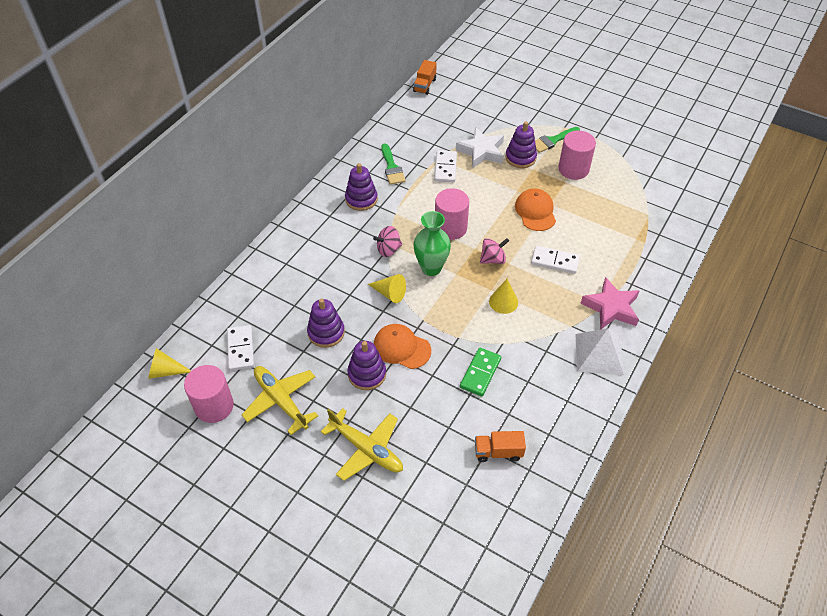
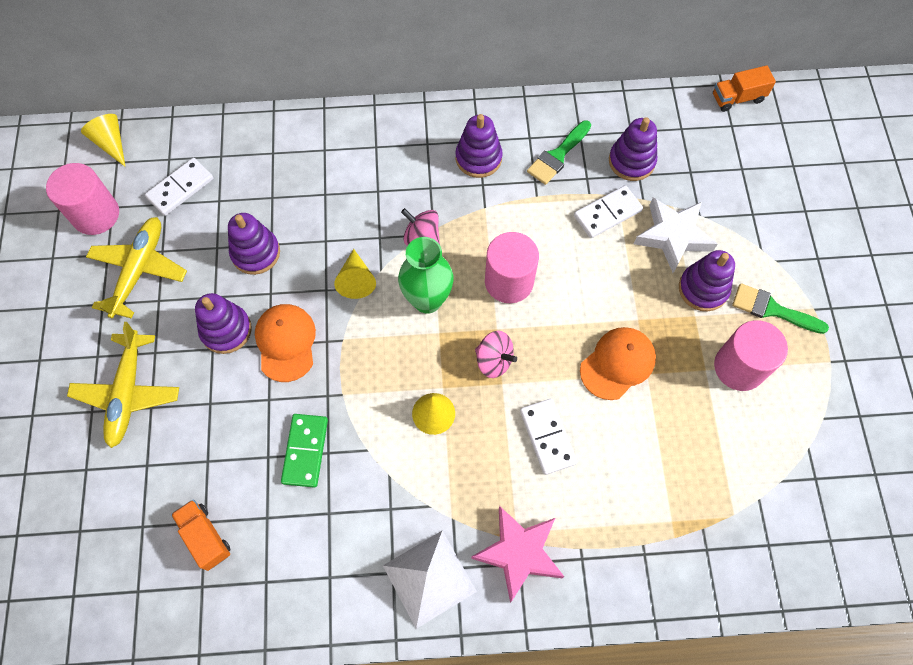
camera: 55 degrees right, 15 degrees up
green domino [460,348,501,396] -> green domino turned 75 degrees counterclockwise [281,414,328,488]
none -> purple stacking toy [609,117,657,181]

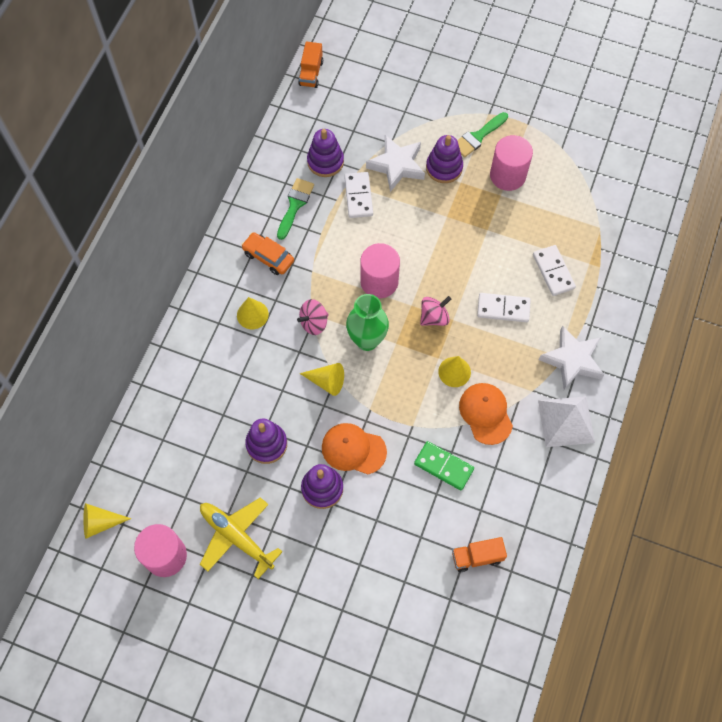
camera: 65 degrees left, 0 degrees up
yellow plane [67,322,179,448] -> none
white domino [145,158,214,216] -> white domino moved to [533,245,576,296]
purple stacking toy [455,114,503,178] -> orange car [241,232,294,275]
pink star [471,506,564,603] -> white star [539,325,604,390]
green brush [527,120,591,185] -> green brush turned 135 degrees counterclockwise [277,178,314,240]
orange cap [580,327,656,400] -> orange cap moved to [459,383,513,445]
none -> yellow cone [237,297,269,329]

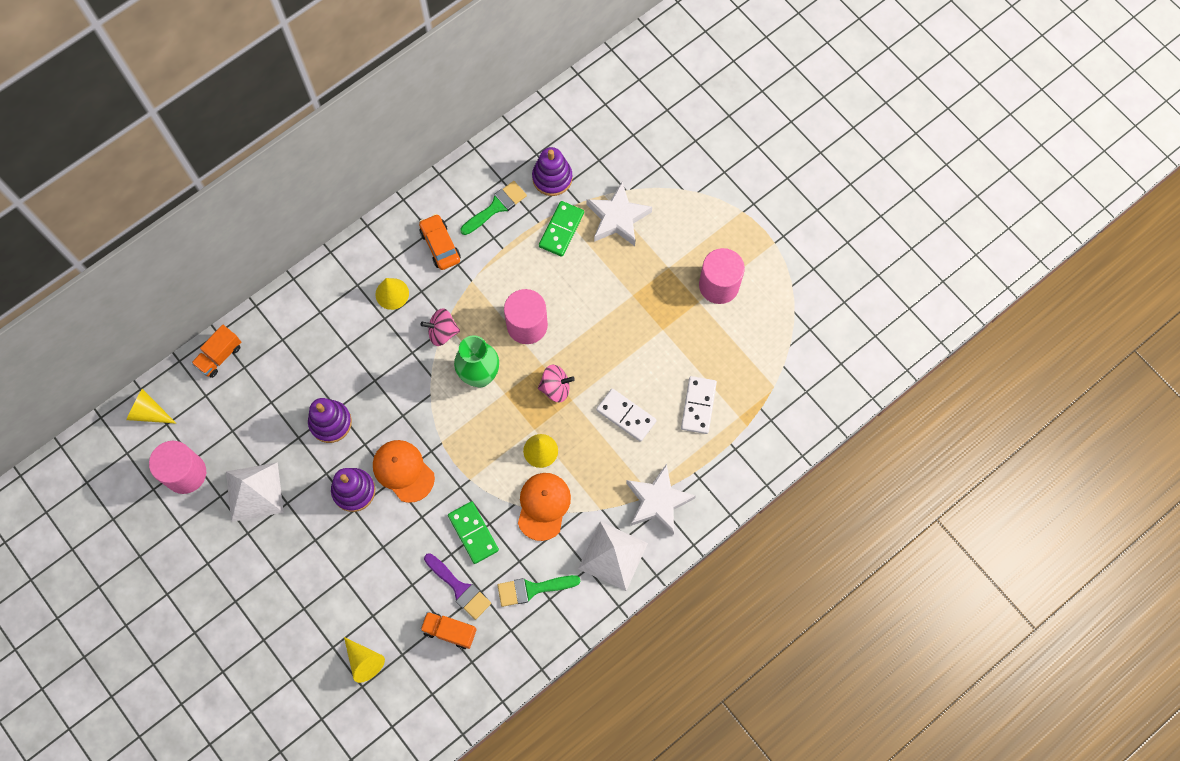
camera: 30 degrees right, 5 degrees up
yellow plane [200,497,282,579] -> white pyramid [226,462,284,522]
orange truck [298,41,323,88] -> orange truck moved to [192,325,241,378]
yellow cone [300,363,344,396] -> yellow cone moved to [344,637,385,683]
white domino [344,172,373,218] -> green domino [539,201,584,257]
purple stacking toy [426,135,463,183] -> none
green brush [457,112,508,158] -> green brush moved to [497,575,581,607]
none -> purple brush [424,553,491,620]

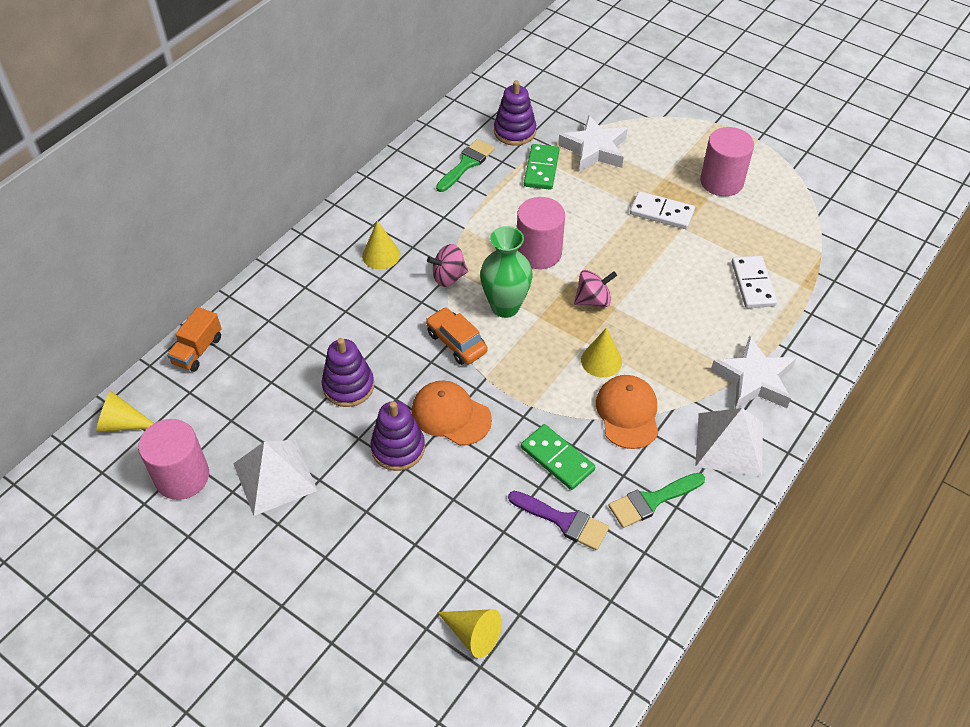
camera: 15 degrees left, 20 degrees down
orange car [419,214,461,270] -> orange car moved to [426,307,488,365]
orange truck [420,612,477,649] -> none
white domino [596,389,657,442] -> white domino moved to [630,191,695,229]

